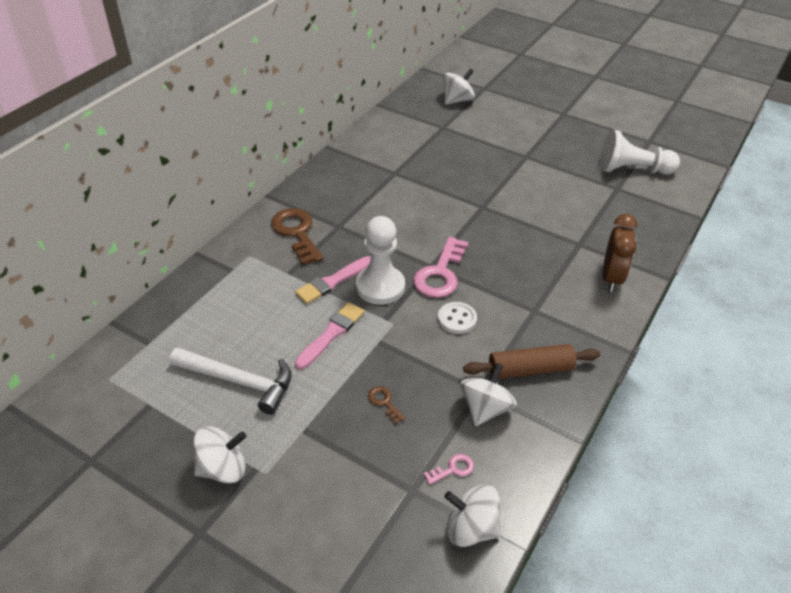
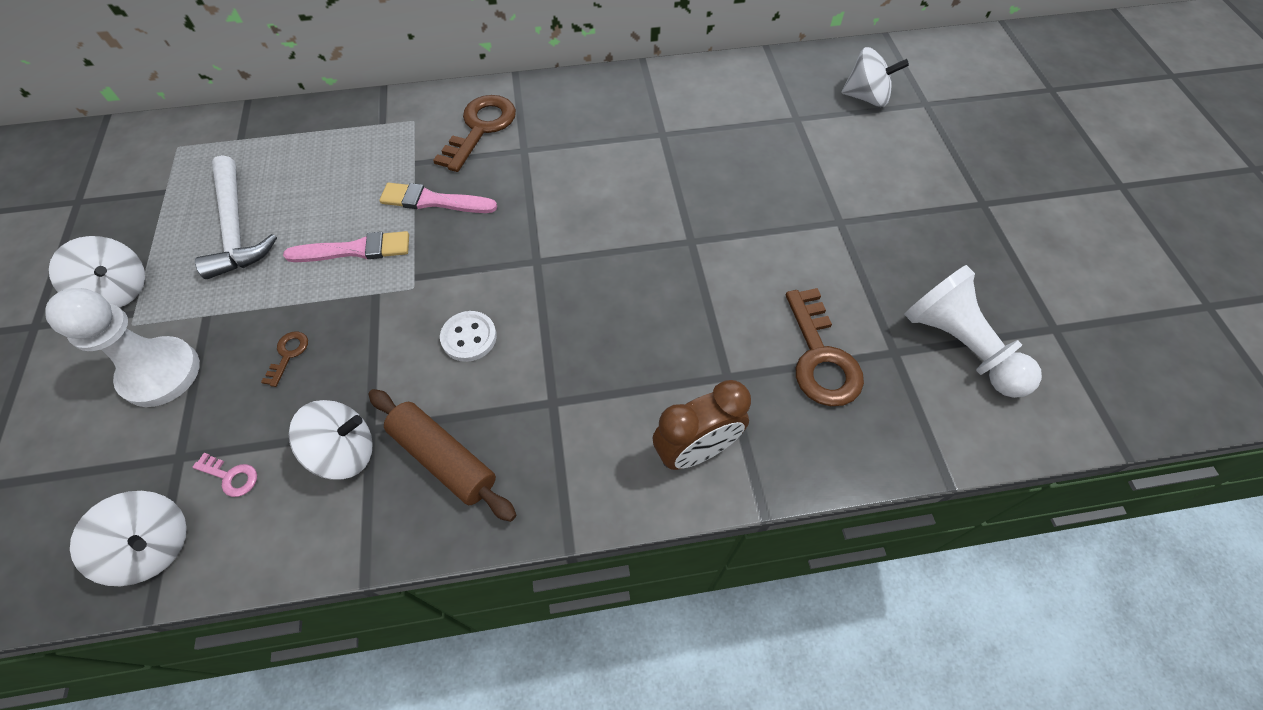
camera: 50 degrees right, 15 degrees up
white pawn [356,216,405,305] -> white pawn moved to [45,288,200,407]
pink key [413,237,469,298] -> none
white spinning top [444,485,500,547] -> white spinning top turned 135 degrees clockwise [70,491,187,586]
none -> brown key [786,288,864,406]

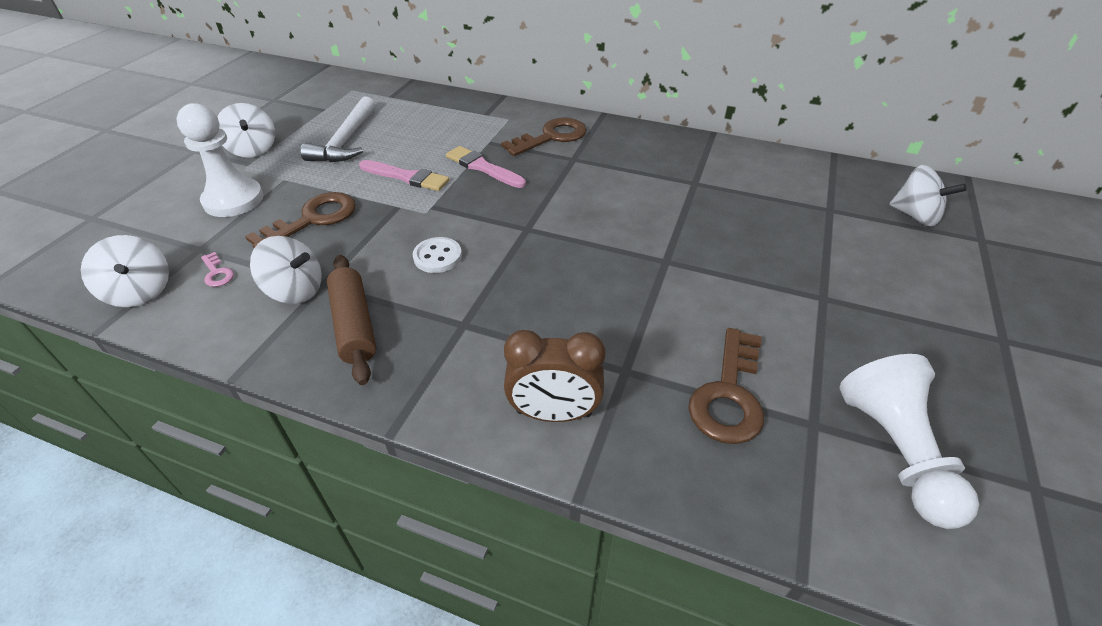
camera: 30 degrees right, 15 degrees down
brown key [261,332,308,387] -> brown key [245,192,356,248], size x2.16

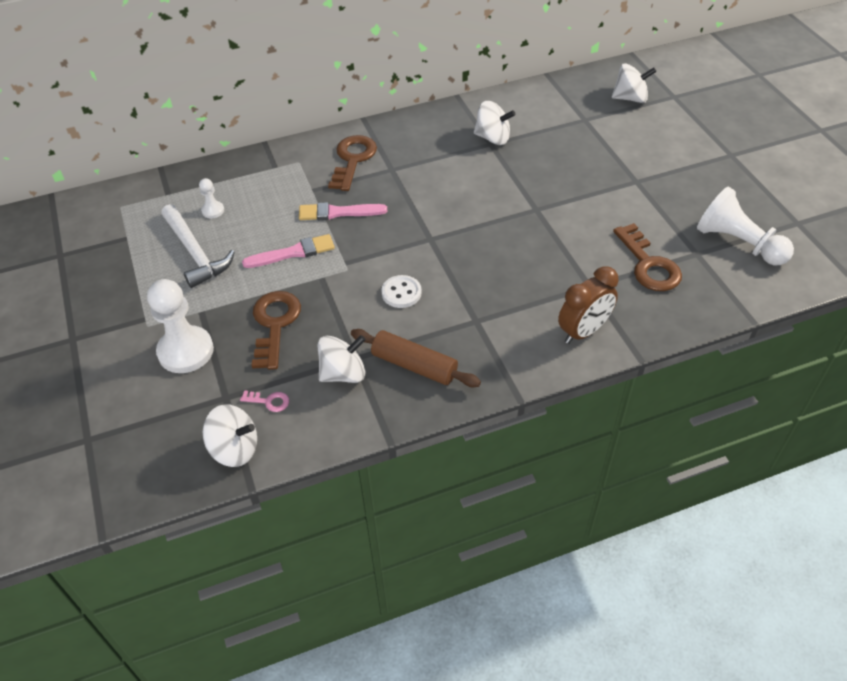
camera: 40 degrees left, 5 degrees up
white spinning top [217,103,275,158] -> white spinning top moved to [474,101,515,145]
none -> white pawn [199,178,224,218]

